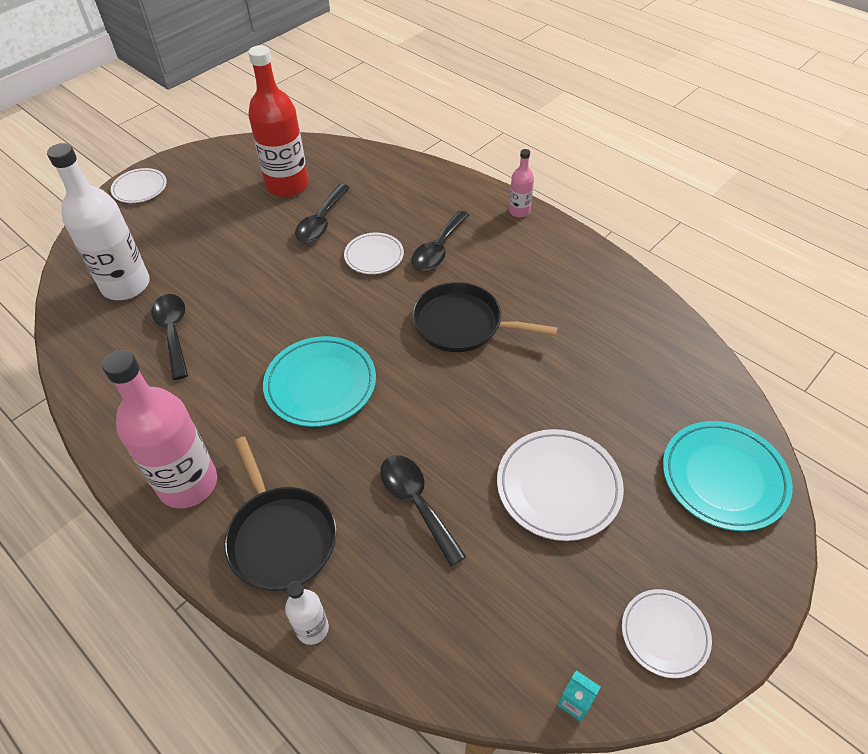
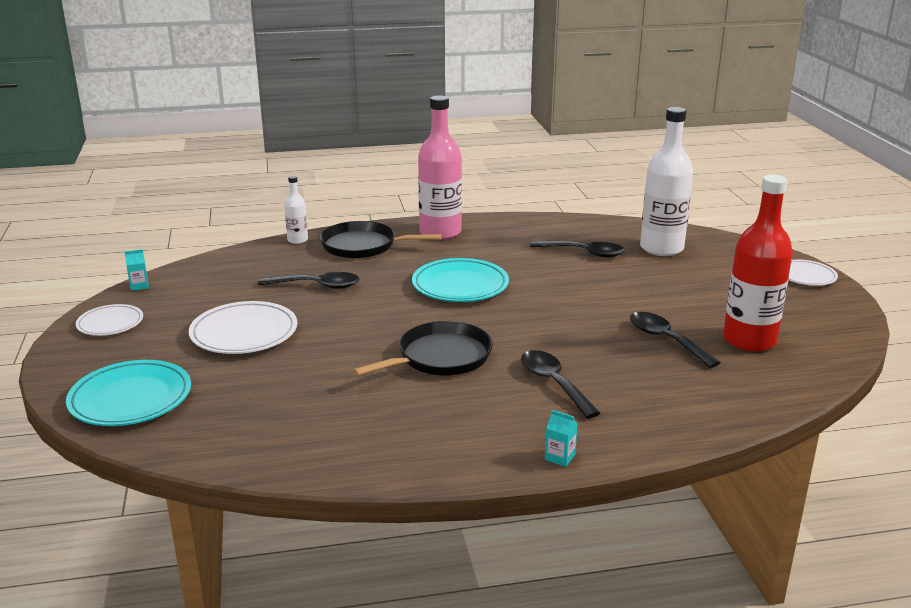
camera: 125 degrees right, 25 degrees down
white plate [344,233,404,274] -> none
pink bottle [509,149,534,218] -> turquoise carton [545,410,578,467]

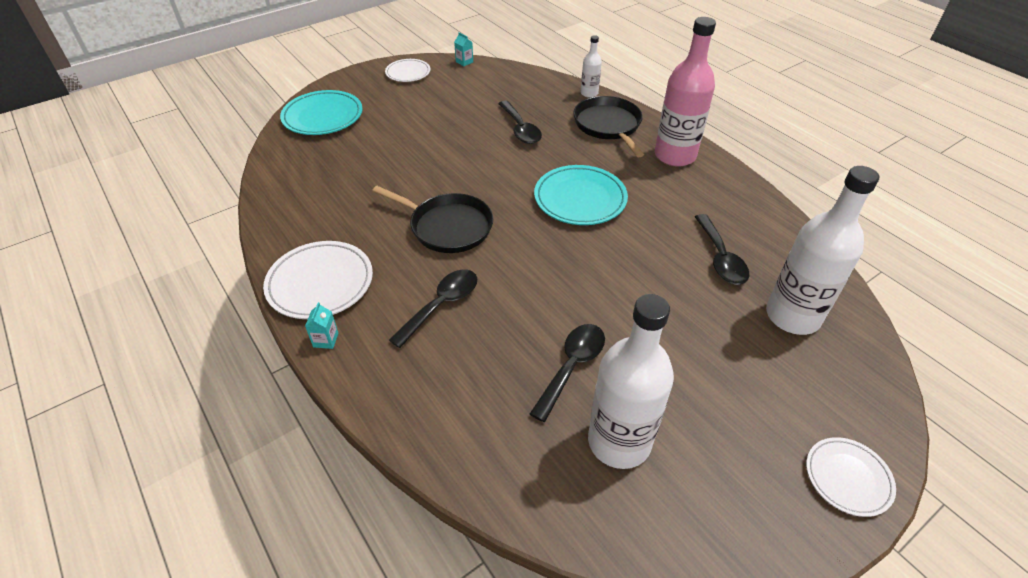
camera: 65 degrees right, 20 degrees up
white plate [189,301,297,354] -> white plate moved to [263,241,373,319]
red bottle [723,175,793,352] -> white bottle [588,294,674,469]

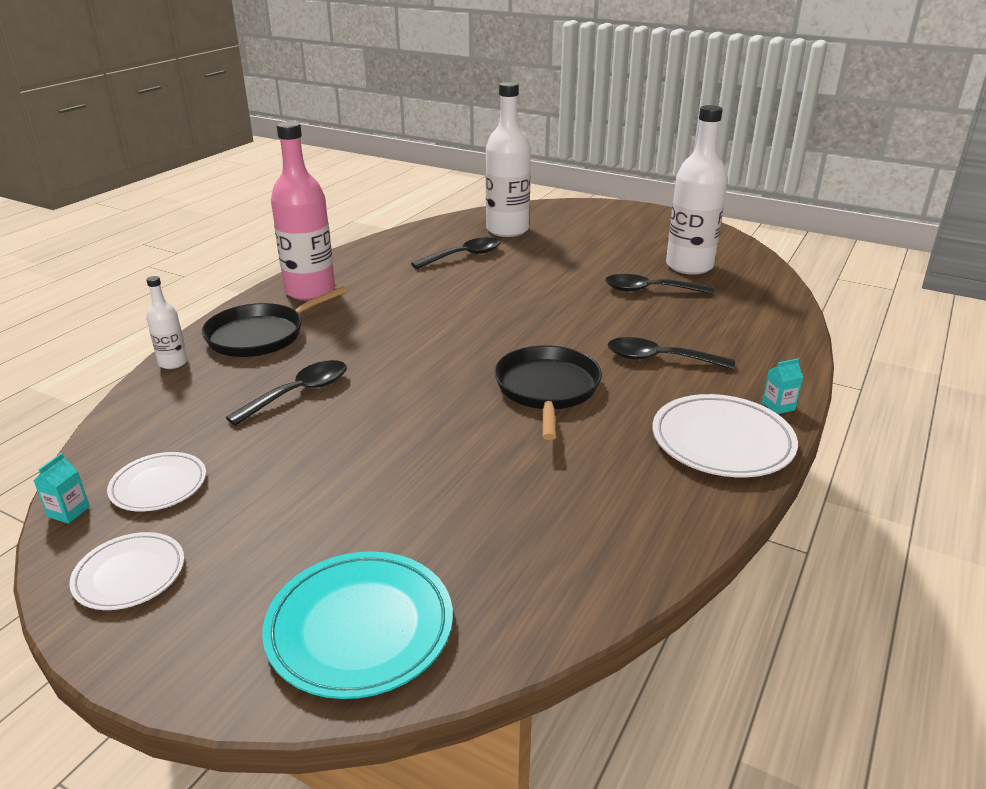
camera: 115 degrees left, 15 degrees down
turquoise plate [534,165,628,225] -> none
white plate [806,437,896,517] -> white plate moved to [107,452,206,512]

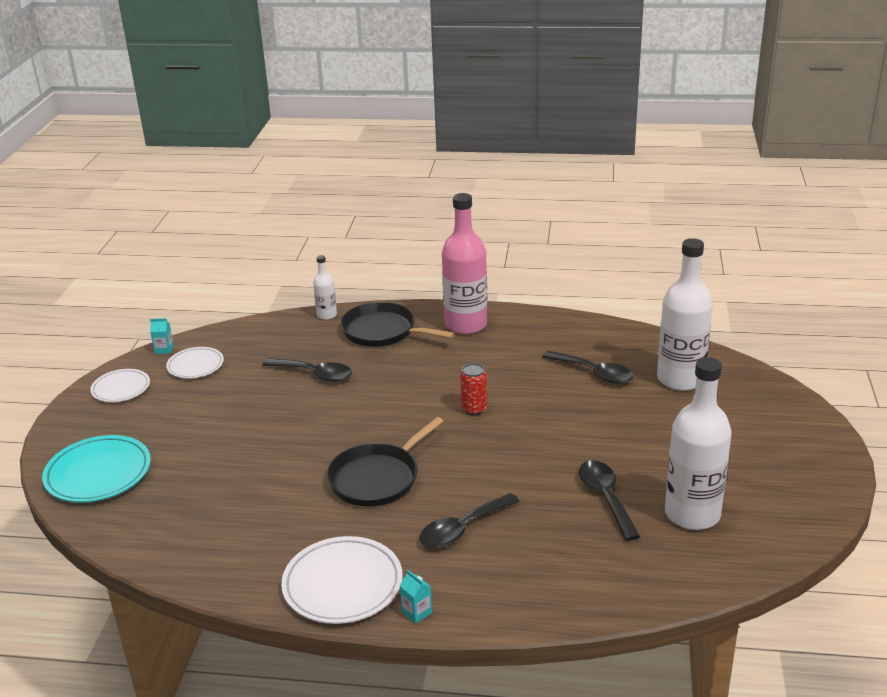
camera: 70 degrees right, 0 degrees up
black pan [494,345,602,440] -> black pan turned 150 degrees clockwise [327,417,444,507]
black spoon [608,337,735,369] -> black spoon turned 120 degrees counterclockwise [420,493,519,548]
none -> red can [460,363,487,416]

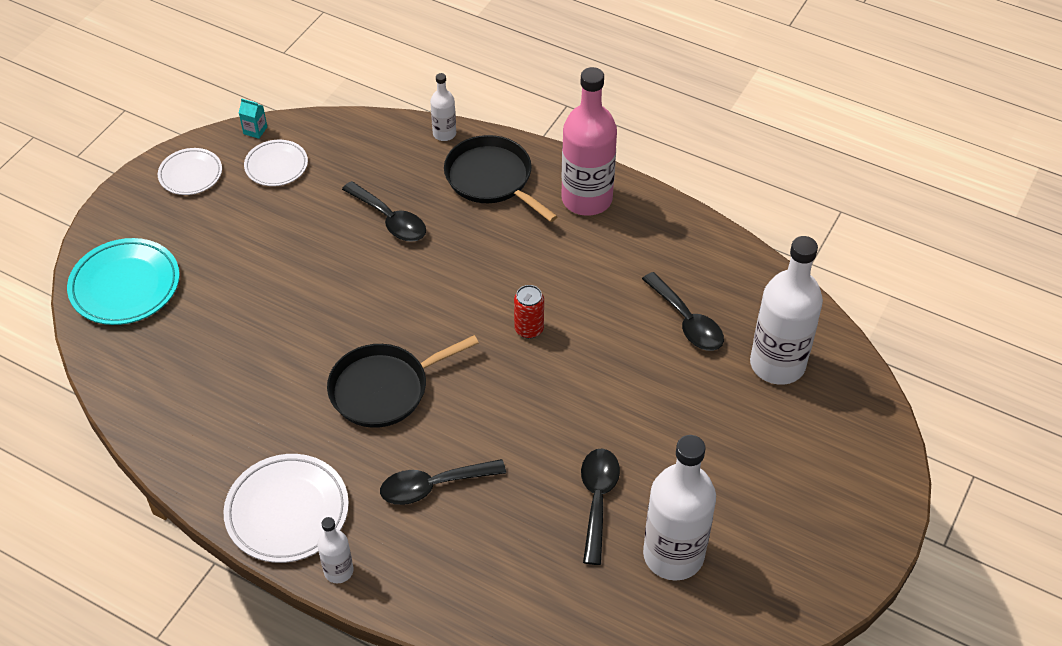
camera: 20 degrees right, 20 degrees up
turquoise carton [399,570,432,624] -> white bottle [317,517,353,583]

